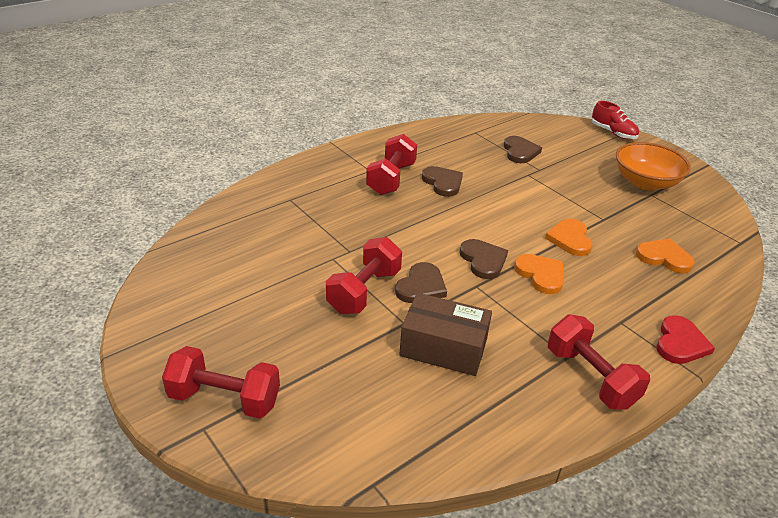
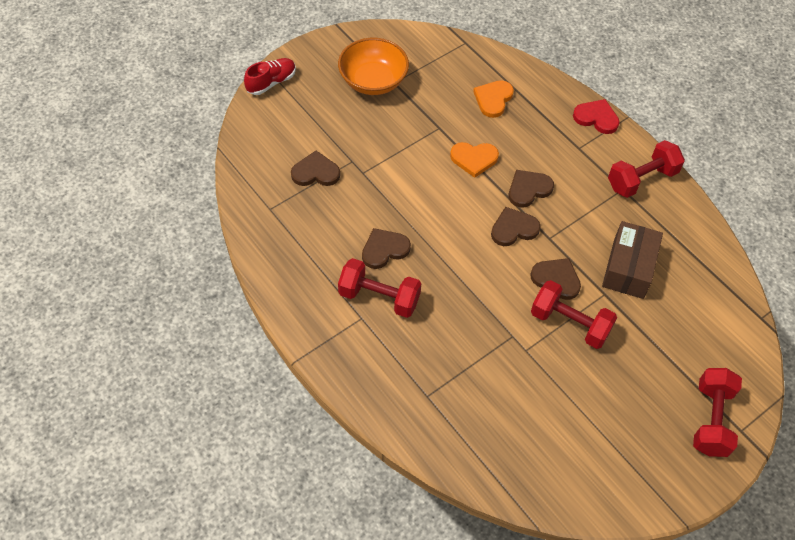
camera: 90 degrees left, 20 degrees up
orange heart [514,254,564,294] -> brown heart [509,170,554,208]

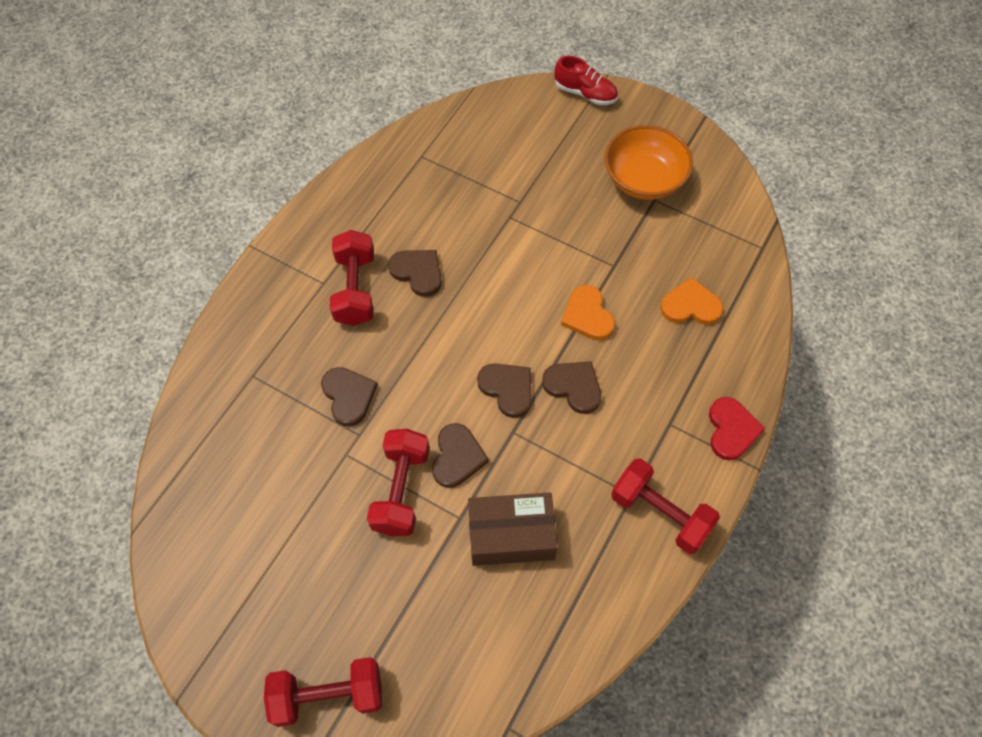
camera: 70 degrees right, 5 degrees up
brown heart [291,151,340,186] -> brown heart moved to [321,367,377,427]

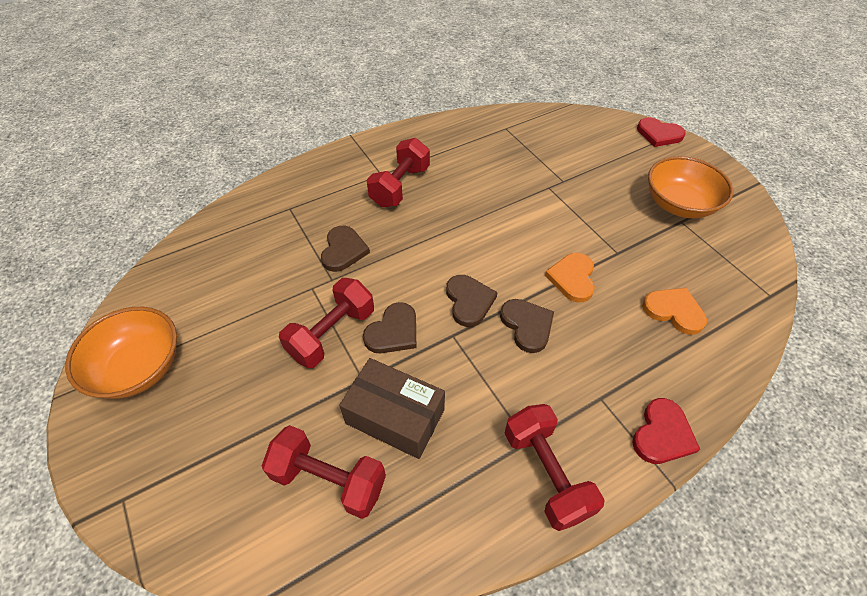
camera: 30 degrees right, 10 degrees down
red dumbbell [264,657,382,727] -> red dumbbell moved to [262,425,386,519]
brown heart [388,250,442,297] -> none
red shoe [554,56,618,105] -> red heart [637,117,686,147]
none -> orange bowl [65,307,177,399]

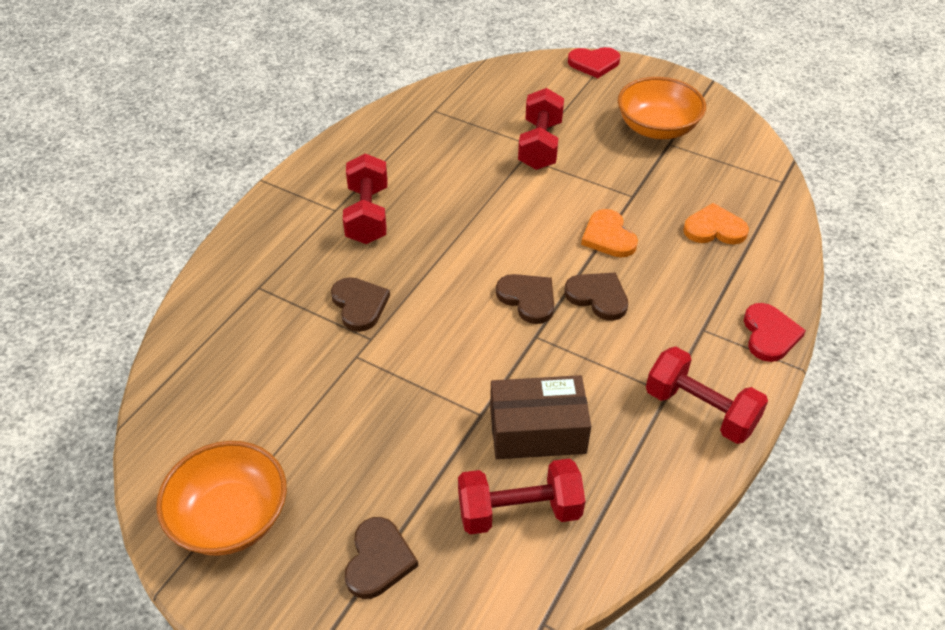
camera: 30 degrees left, 5 degrees down
red dumbbell [279,278,374,368] -> red dumbbell moved to [518,88,564,170]
brown heart [363,302,416,353] -> brown heart moved to [345,517,418,599]

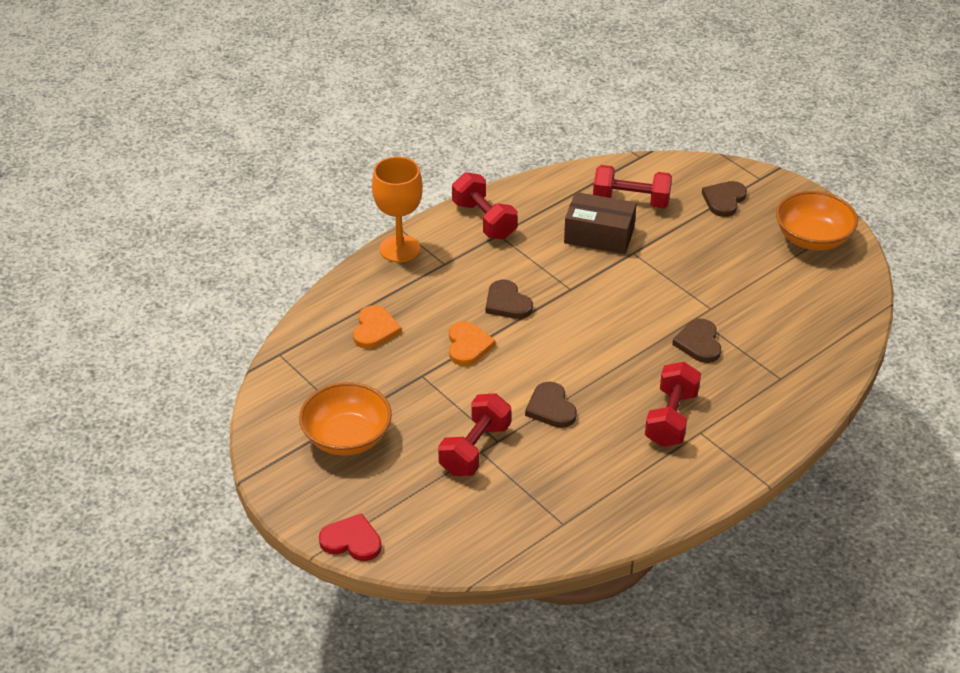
camera: 160 degrees left, 5 degrees down
brown heart [496,274,554,324] -> brown heart moved to [525,381,577,428]
orange heart [683,203,749,244] -> orange heart turned 105 degrees counterclockwise [353,305,402,349]
red heart [744,303,806,362] -> orange goblet [372,157,423,262]

